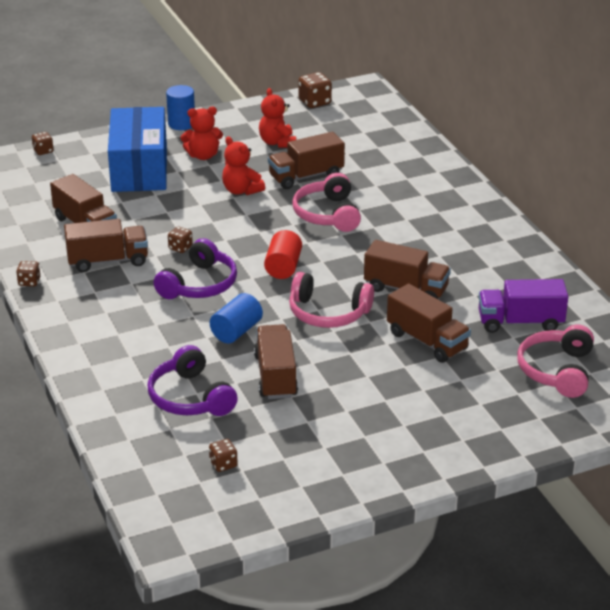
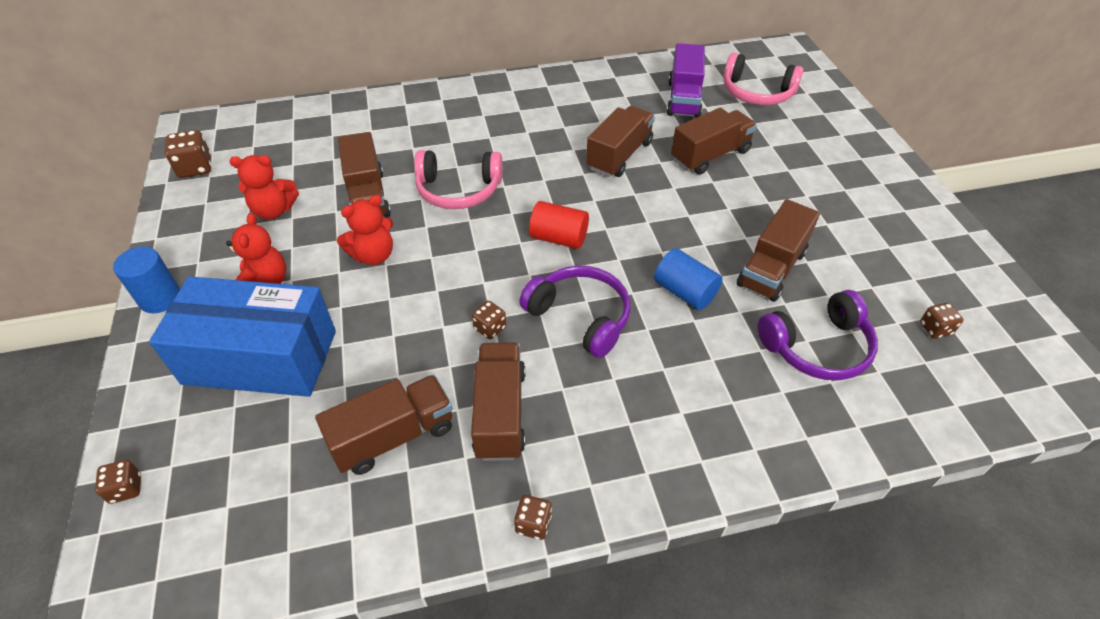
camera: 80 degrees left, 15 degrees up
brown truck [254,324,298,399] -> brown truck turned 60 degrees counterclockwise [737,199,820,302]
pink headphones [289,272,374,328] -> none

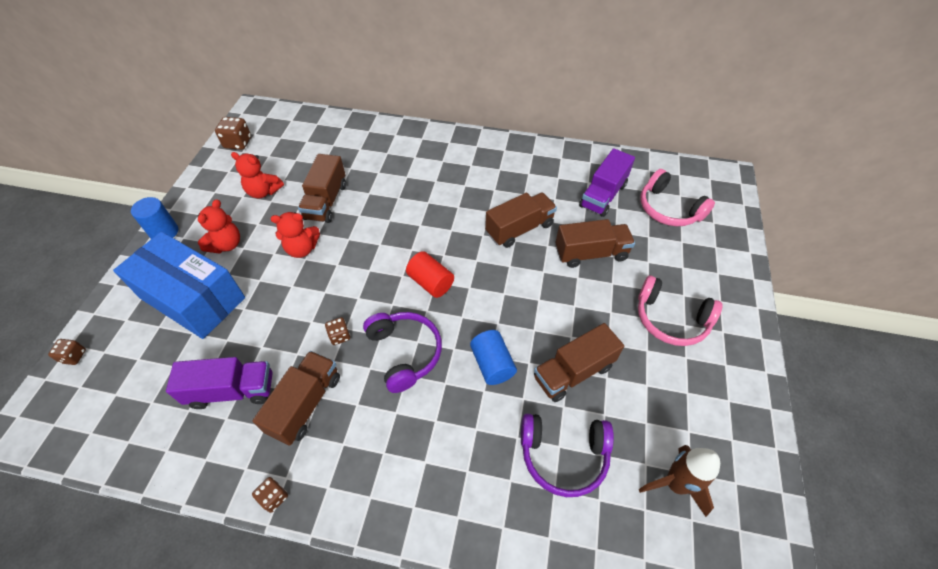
camera: 25 degrees right, 5 degrees up
brown truck [315,375,453,475] -> purple truck [166,357,273,409]
pink headphones [414,150,503,209] -> pink headphones moved to [638,276,722,346]
brown dice [920,303,964,339] -> brown rocket [639,445,720,517]

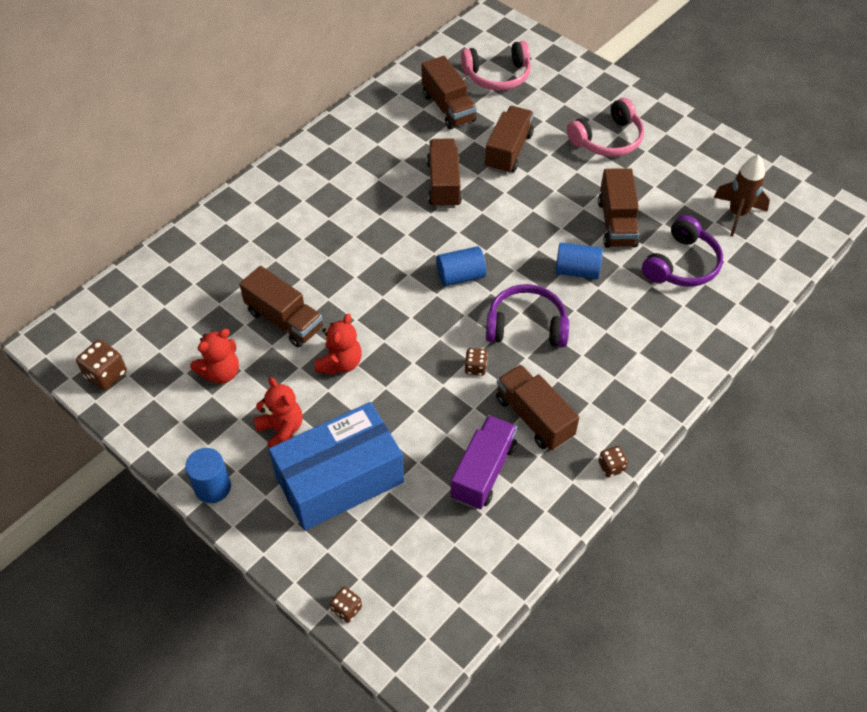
camera: 60 degrees left, 0 degrees up
red cylinder [406,251,454,298] -> blue cylinder [436,246,486,286]
purple truck [579,148,635,217] -> brown truck [422,56,477,130]

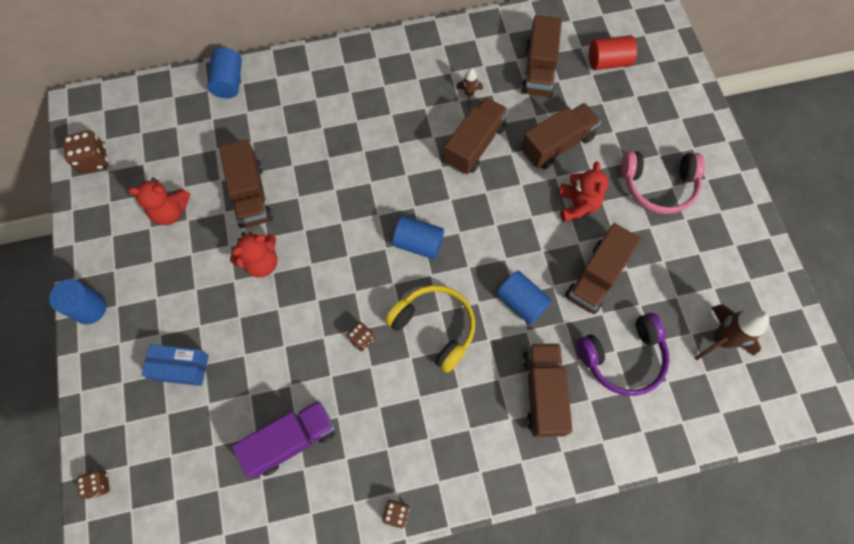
camera: 35 degrees right, 15 degrees up
red teddy bear [253,377,303,448] -> red teddy bear moved to [558,161,608,222]
blue box [269,402,404,531] -> blue box [142,344,209,386], size x0.48
pink headphones [461,41,531,91] -> red cylinder [589,35,637,70]
purple headphones [486,284,569,347] -> yellow headphones [385,285,475,373]
brown truck [496,365,579,450] -> brown truck moved to [522,343,572,437]
none -> blue cylinder [207,48,242,98]
none -> brown rocket [456,68,483,108]

